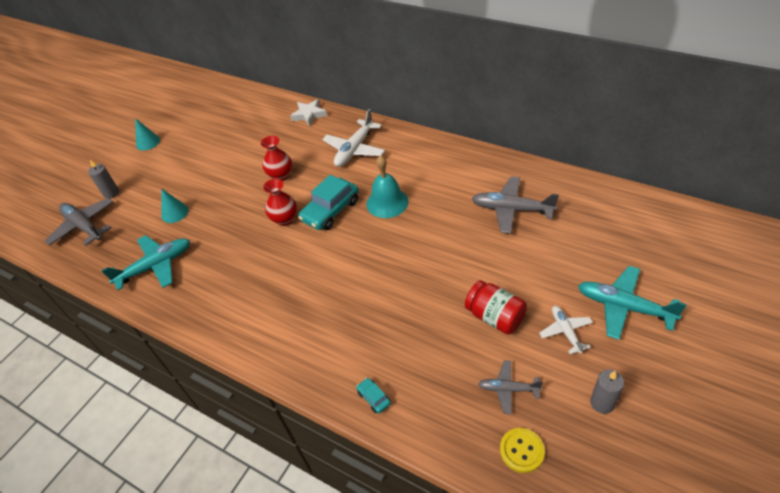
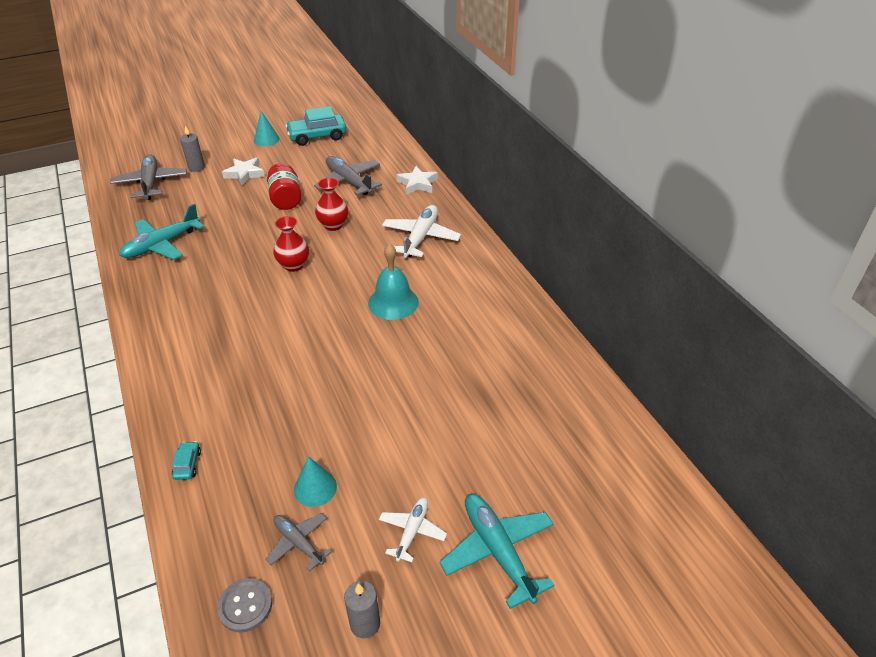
camera: 30 degrees right, 5 degrees down
turquoise plane [101,235,190,290] -> turquoise plane turned 135 degrees clockwise [119,204,204,260]
turquoise cone [161,188,189,223] -> turquoise cone moved to [294,456,337,507]
turquoise car [298,175,359,230] -> turquoise car moved to [285,106,347,146]
white plane [322,109,385,167] -> white plane turned 135 degrees clockwise [382,205,461,258]
red jar [465,280,527,335] -> red jar moved to [267,163,302,210]
grey plane [472,176,559,234] -> grey plane moved to [314,156,382,196]
yellow button [500,428,545,473] -> grey button [217,578,272,633]
none -> white star [222,157,265,186]

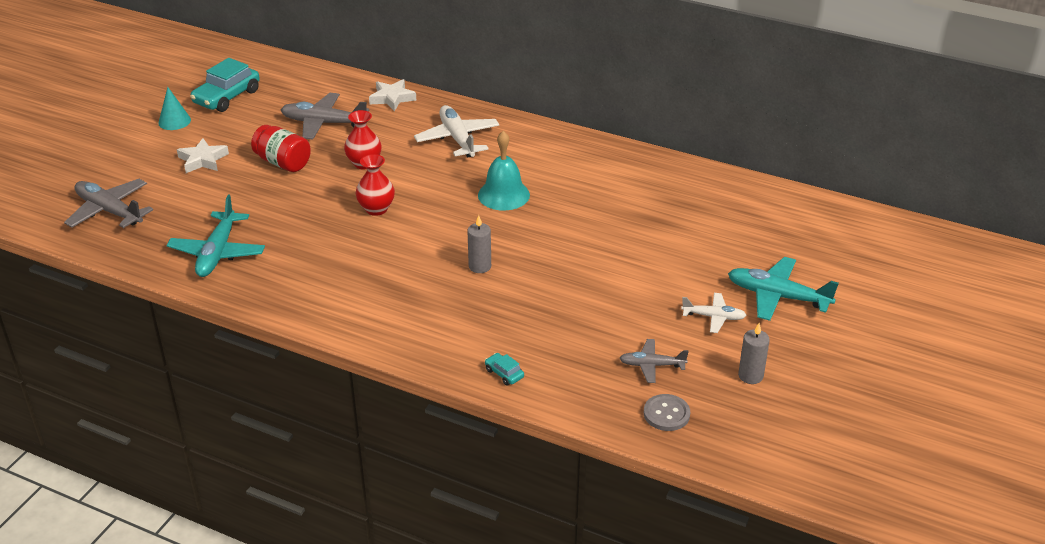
camera: 40 degrees left, 5 degrees down
grey candle [180,126,205,172] -> grey candle moved to [467,215,491,273]
turquoise cone [294,456,337,507] -> none
white plane [379,497,447,562] -> white plane turned 120 degrees clockwise [681,293,747,333]

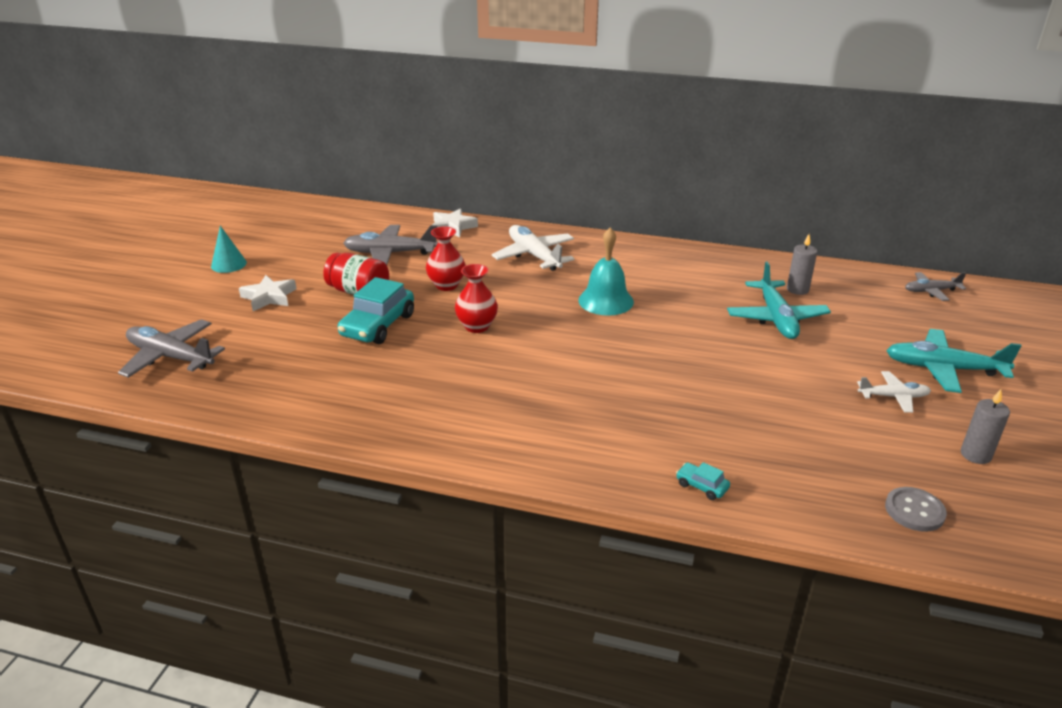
camera: 10 degrees left, 5 degrees down
turquoise plane [166,195,265,277] -> turquoise plane moved to [727,262,831,339]
turquoise car [190,58,260,112] -> turquoise car moved to [338,277,414,344]
grey candle [467,215,491,273] -> grey candle moved to [787,234,817,295]
grey plane [619,339,689,383] -> grey plane moved to [905,272,966,301]

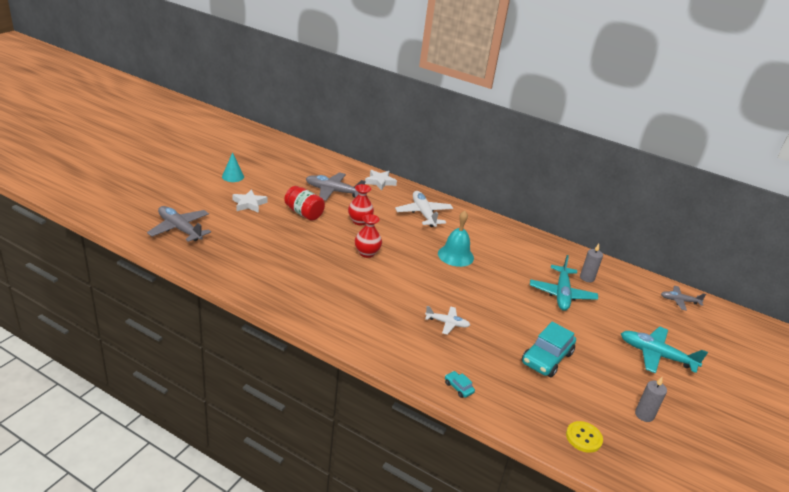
camera: 10 degrees right, 0 degrees up
turquoise car [338,277,414,344] -> turquoise car moved to [522,322,576,377]
white plane [857,371,931,413] -> white plane moved to [425,306,470,335]
grey button [885,487,947,532] -> yellow button [566,421,603,453]

